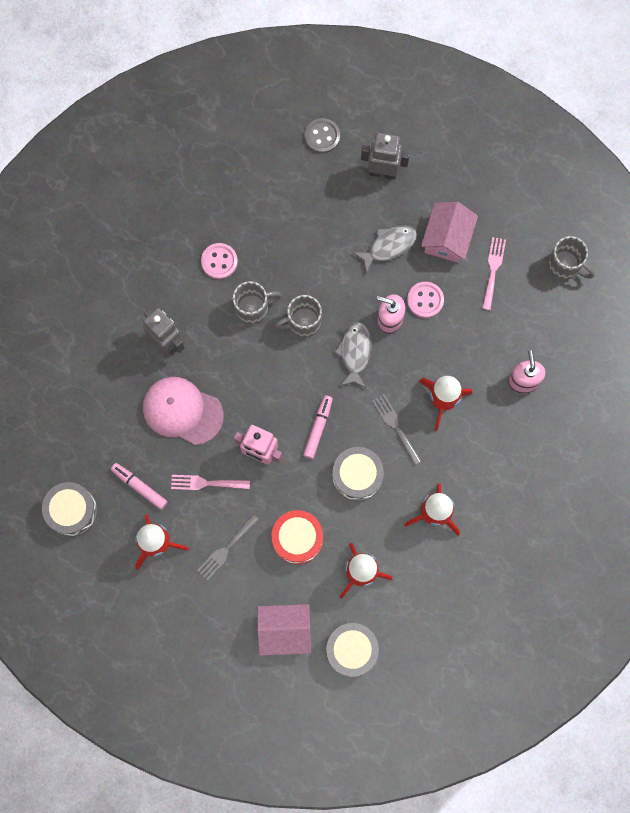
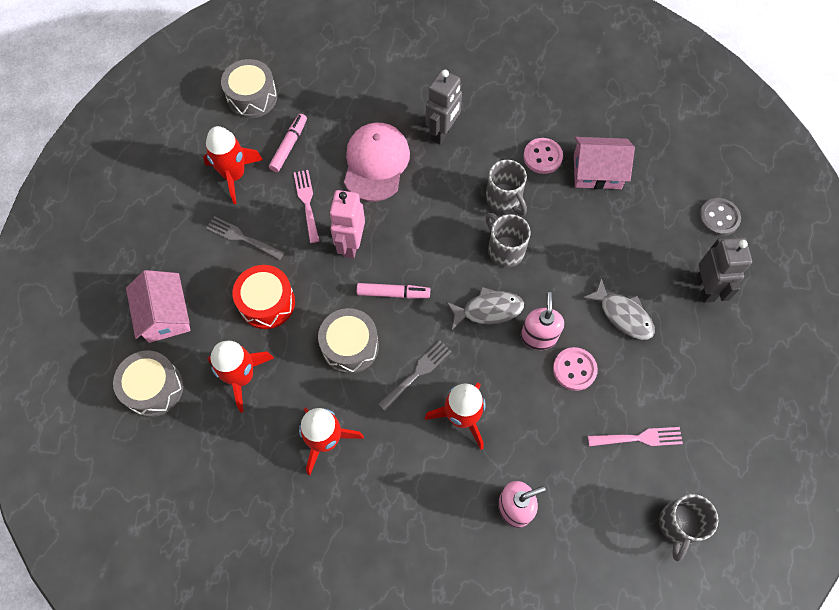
camera: 75 degrees right, 10 degrees down
pink house [421,202,478,263] -> pink house moved to [574,137,635,189]

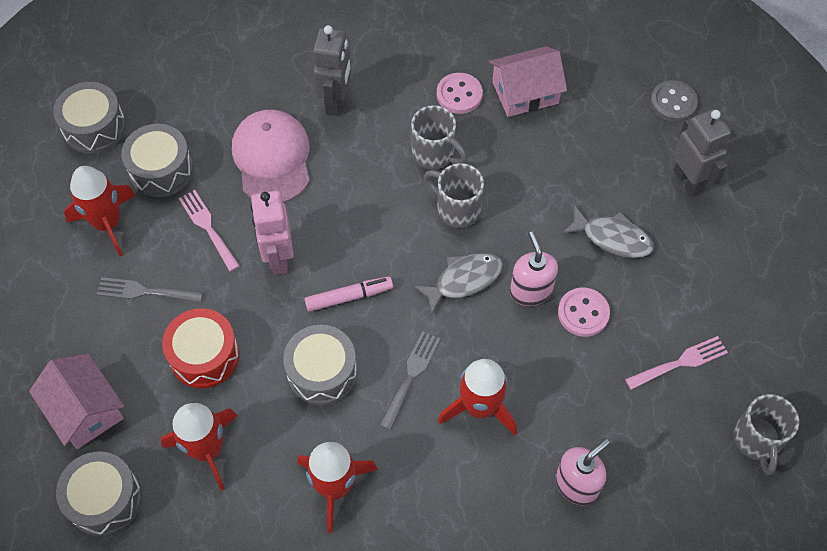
camera: 20 degrees left, 5 degrees down
pink marker [269,114,307,172] -> grey drum [121,124,193,197]

